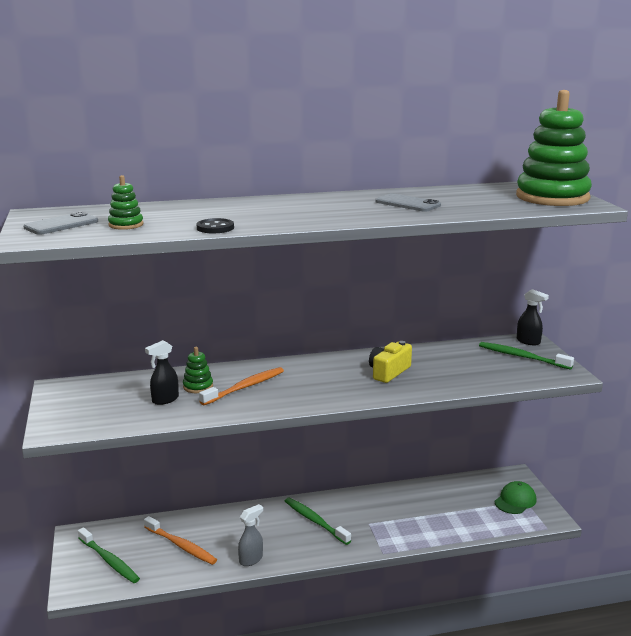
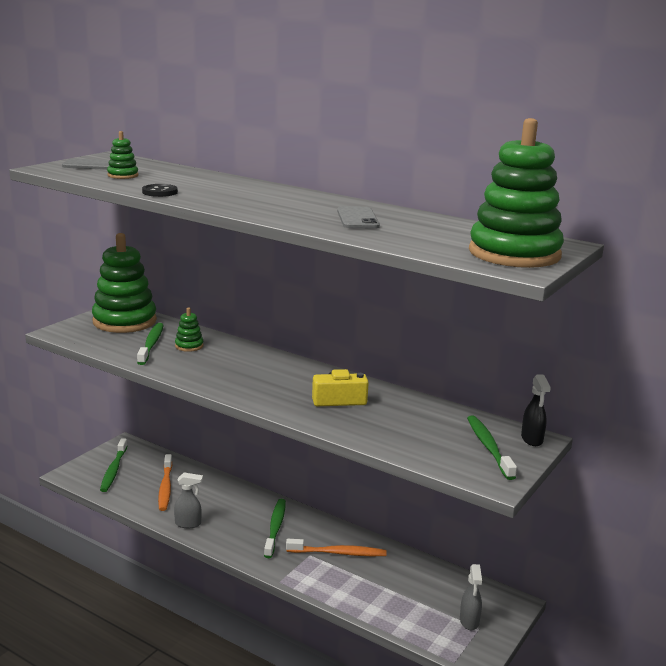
camera: 45 degrees right, 0 degrees up
black spray bottle [145,340,179,405] -> green toothbrush [137,323,163,365]
orange toothbrush [199,367,284,405] -> orange toothbrush moved to [286,539,387,556]
green cap [494,481,537,514] -> grey spray bottle [460,564,482,630]
none -> green stacking toy [92,233,157,333]

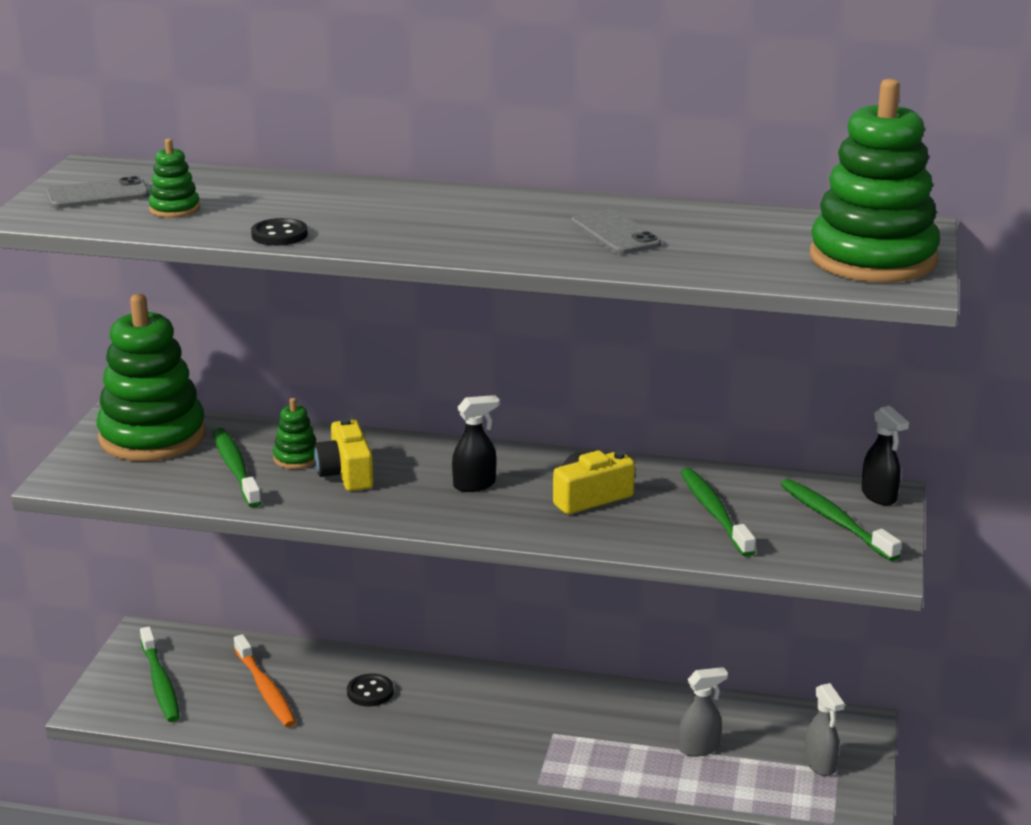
camera: 20 degrees left, 5 degrees up
grey spray bottle [174,473,203,528] -> grey spray bottle moved to [679,667,728,757]
green toothbrush [264,499,286,558] -> green toothbrush moved to [681,468,756,557]
orange toothbrush [286,539,387,556] -> none
none -> yellow camera [314,418,374,491]
none -> black button [347,674,394,706]
none -> black spray bottle [452,395,499,492]

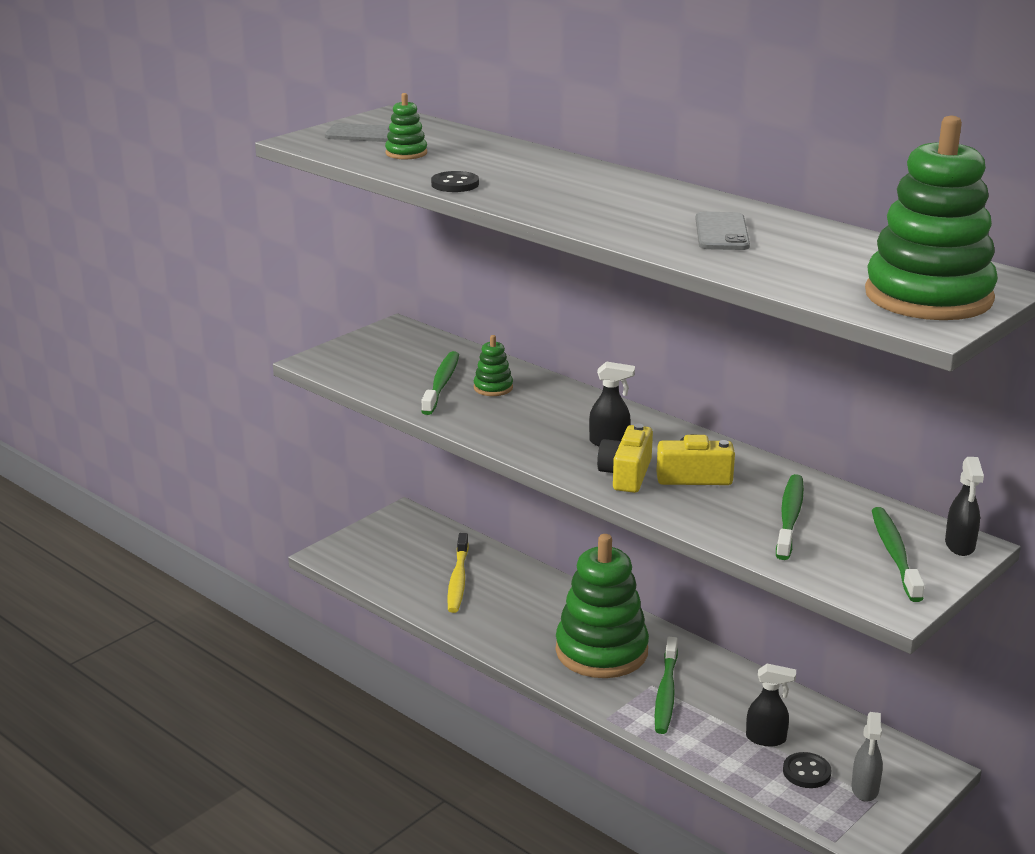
camera: 30 degrees right, 0 degrees up
green stacking toy [97,294,206,461] -> green stacking toy moved to [556,534,649,678]
green toothbrush [140,627,180,722] -> green toothbrush moved to [655,637,678,734]
orange toothbrush [234,634,296,727] -> yellow toothbrush [447,533,469,613]
yellow camera [314,418,374,491] -> yellow camera moved to [597,424,653,493]
black button [347,674,394,706] -> black button moved to [783,752,832,788]
grey spray bottle [679,667,728,757] -> black spray bottle [746,664,796,746]

